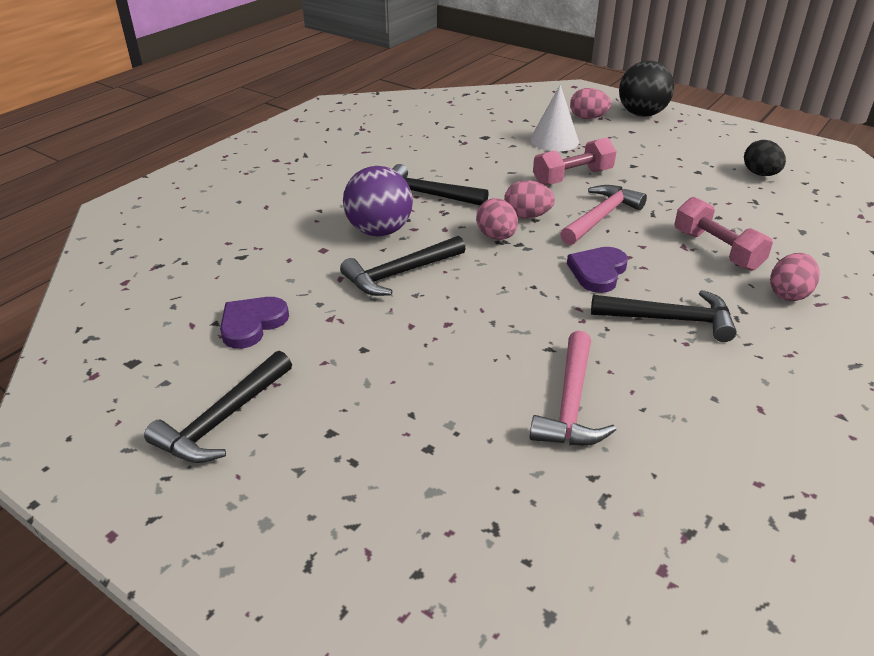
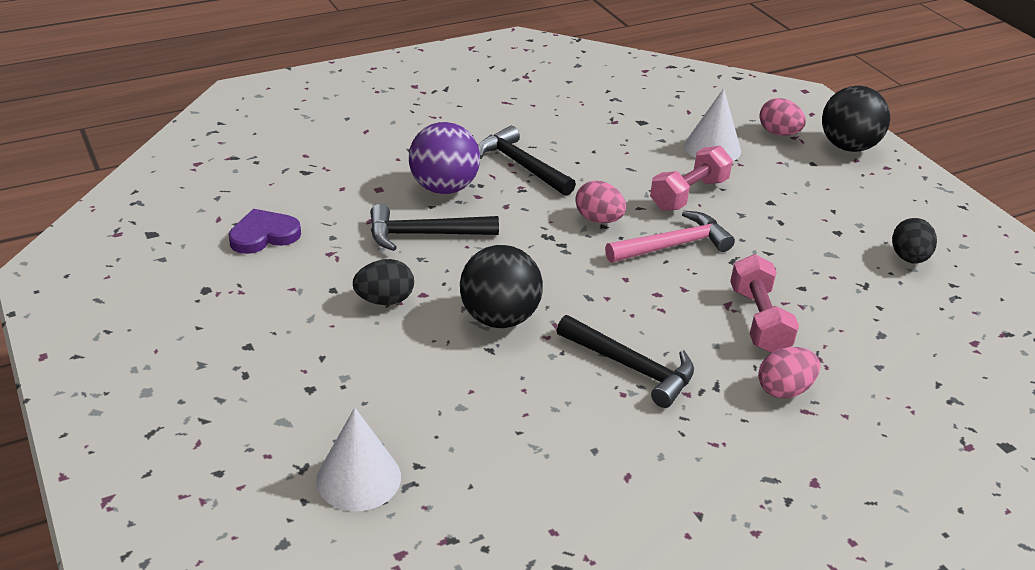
camera: 25 degrees right, 0 degrees up
black hammer [144,351,292,463] -> none
pink egg [476,198,518,240] -> none
pink hammer [530,331,616,445] -> none
pink dumbbell [533,138,617,185] -> pink dumbbell turned 45 degrees counterclockwise [650,146,733,211]
purple heart [567,247,628,293] -> none
none -> white cone [316,408,401,511]
none -> black egg [353,259,414,305]
none -> black ball [460,245,543,328]

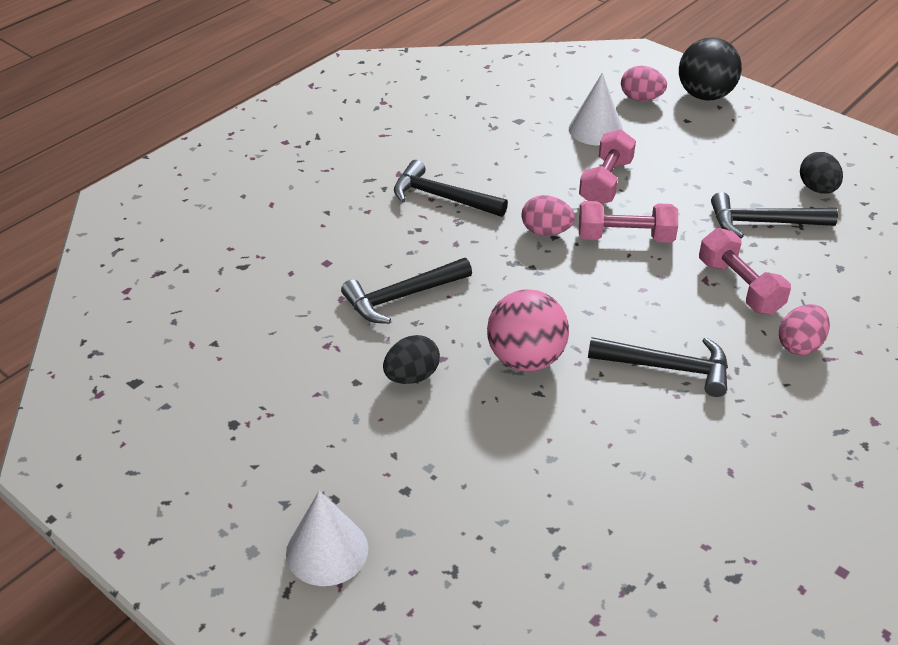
camera: 20 degrees left, 5 degrees up
purple heart [229,209,301,254] -> none
white cone [316,408,401,511] -> white cone moved to [286,491,368,586]
purple ball [409,122,480,194] -> none
black ball [460,245,543,328] -> pink ball [487,289,569,371]
pink hammer [605,211,735,262] -> pink dumbbell [579,201,678,243]
none -> black hammer [711,192,838,238]

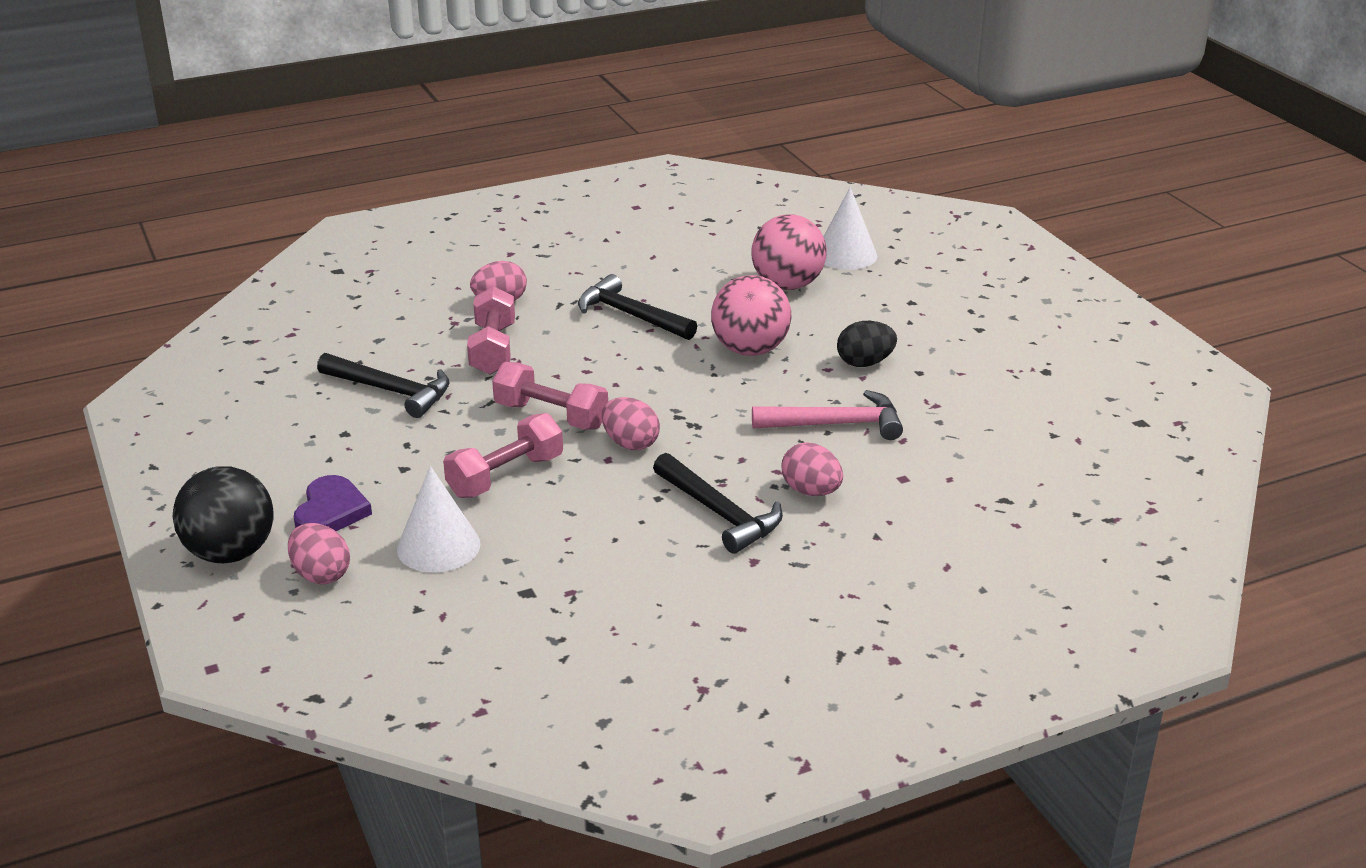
camera: 155 degrees left, 10 degrees down
white cone [286,491,368,586] -> white cone moved to [823,187,877,270]
black hammer [341,258,472,324] -> pink hammer [752,390,903,440]
black egg [800,152,843,194] -> none
none -> purple heart [294,475,372,531]
none -> pink ball [751,214,827,290]
none -> pink egg [781,443,843,496]

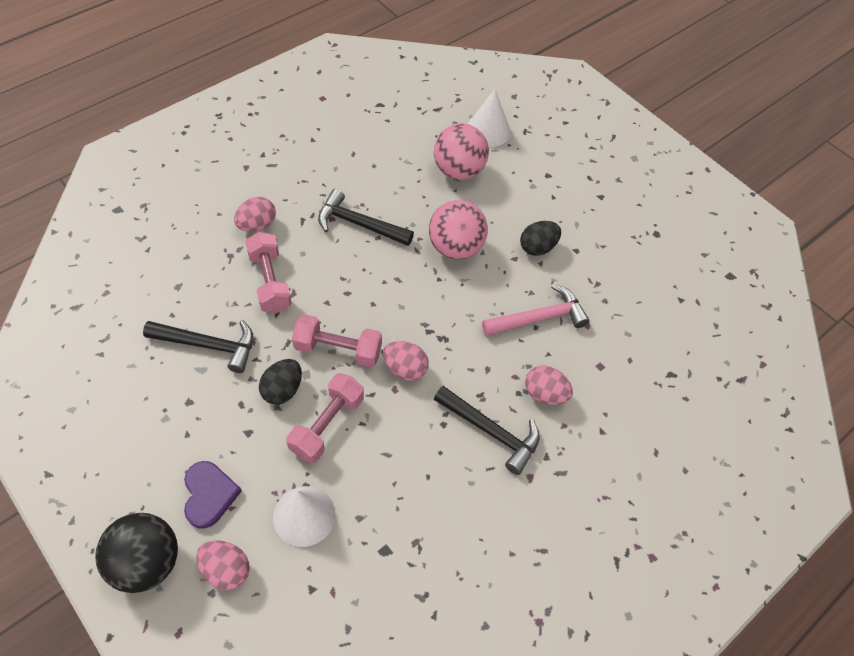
camera: 20 degrees left, 25 degrees up
none -> black egg [259,359,302,405]

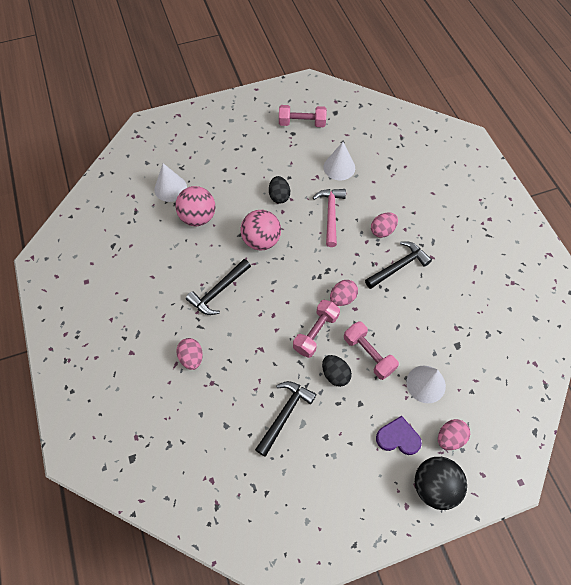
camera: 65 degrees left, 5 degrees up
pink dumbbell [245,232,292,313] -> pink dumbbell moved to [279,105,327,127]
none -> white cone [324,142,355,180]

